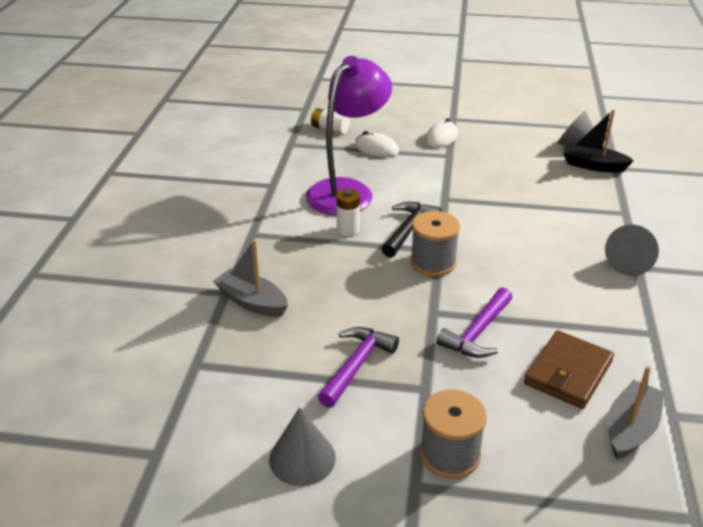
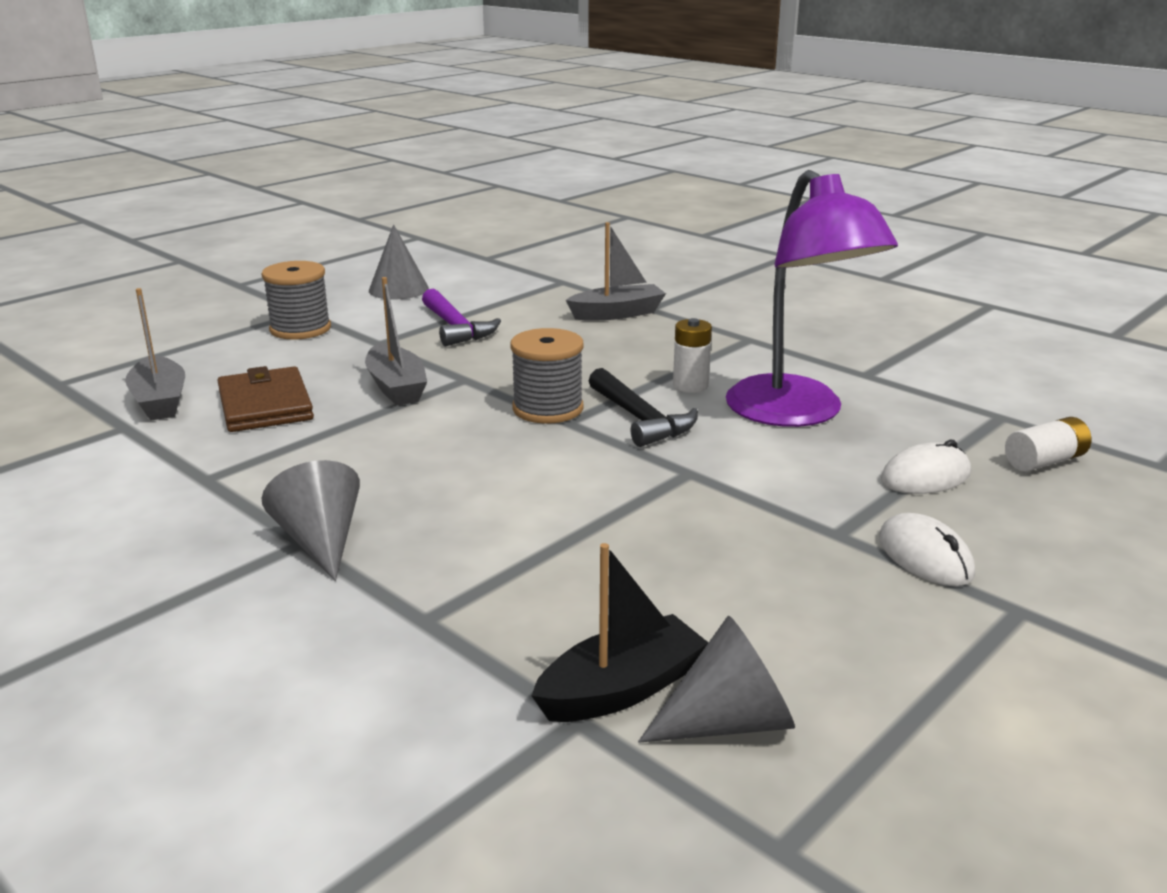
camera: 125 degrees right, 10 degrees down
purple hammer [436,287,513,358] -> grey boat [365,277,427,406]

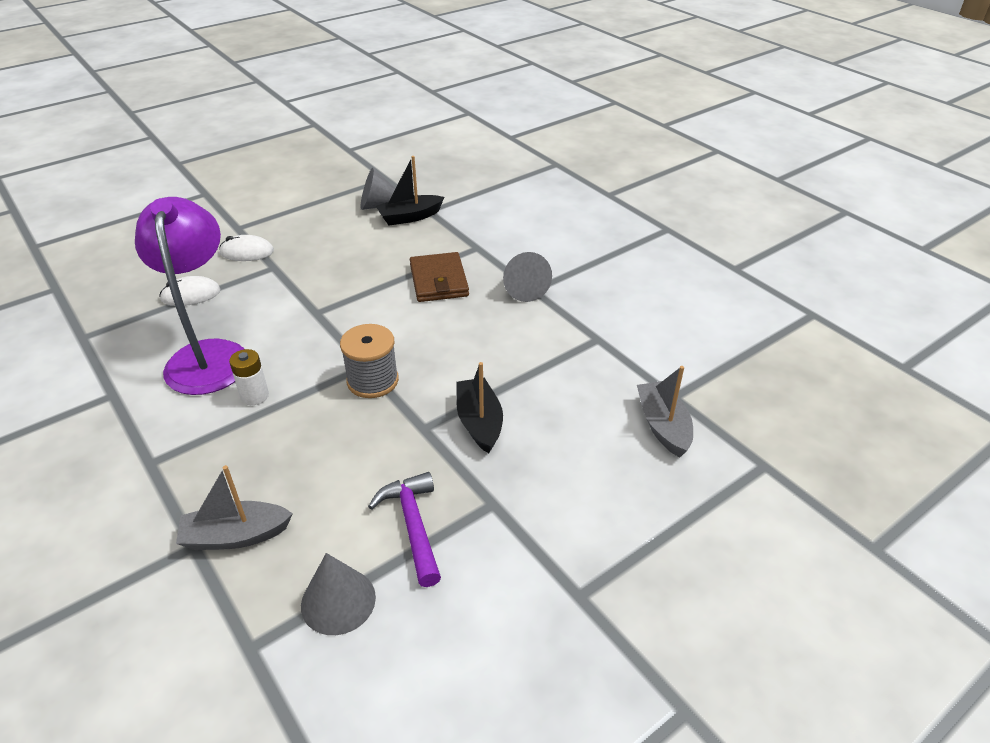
camera: 170 degrees left, 15 degrees up
brown wallet [217,366,314,432] -> brown wallet moved to [410,252,469,302]
grey spool [261,261,331,340] -> none
grey boat [365,277,427,406] -> black boat [456,362,503,453]
grey cone [369,224,429,300] -> grey cone moved to [301,553,376,635]
black hammer [589,368,698,447] -> none
white mouse [879,513,975,586] -> white mouse turned 75 degrees counterclockwise [219,235,274,261]
white battery [1005,417,1091,472] -> none

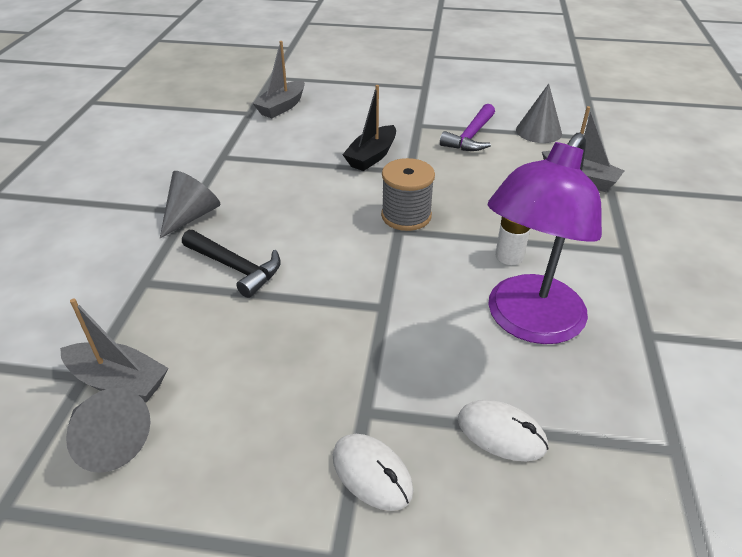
camera: 135 degrees left, 0 degrees up
black boat [376,156,444,226] -> grey boat [60,298,169,402]
brown wallet [410,252,469,302] -> black hammer [182,230,281,298]

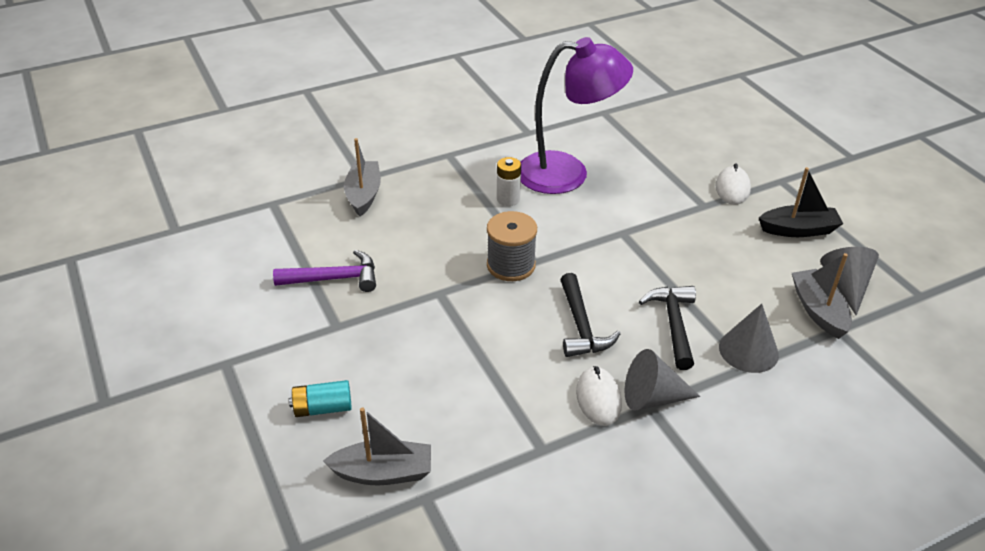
camera: 125 degrees left, 0 degrees up
black boat [343,85,396,171] -> black boat moved to [759,167,843,237]
white mouse [458,400,549,461] -> white mouse moved to [576,366,622,426]
grey cone [516,84,562,143] -> grey cone moved to [719,304,779,373]
none -> turquoise battery [289,380,352,417]
none -> black hammer [561,273,621,357]

